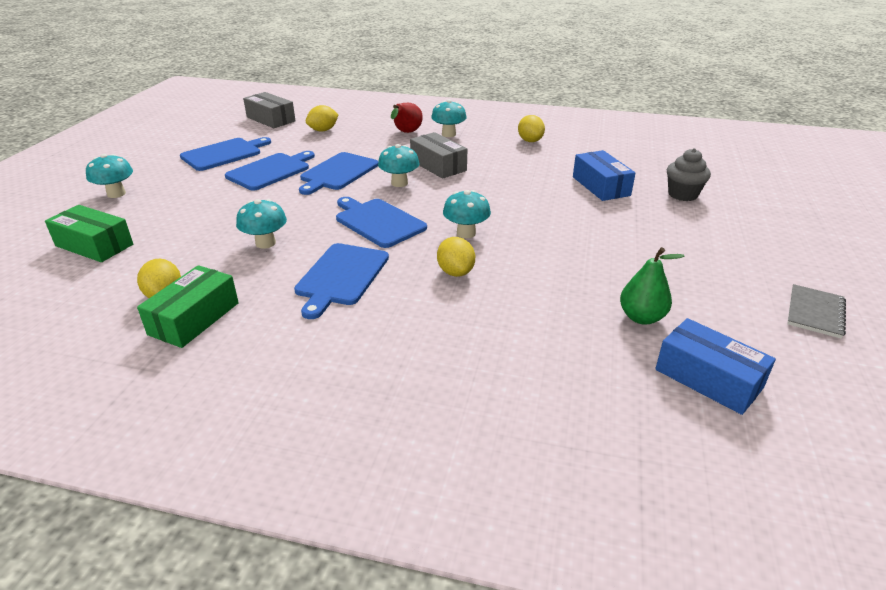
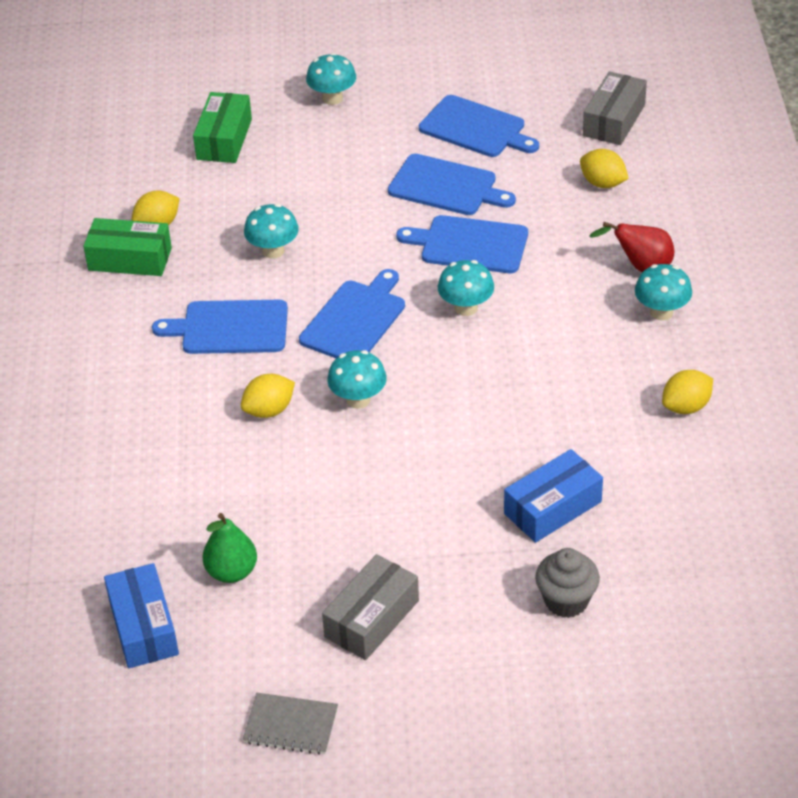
camera: 75 degrees right, 10 degrees up
grey box [410,132,467,179] -> grey box moved to [322,554,419,660]
blue box [655,318,776,415] -> blue box turned 45 degrees counterclockwise [104,563,179,668]

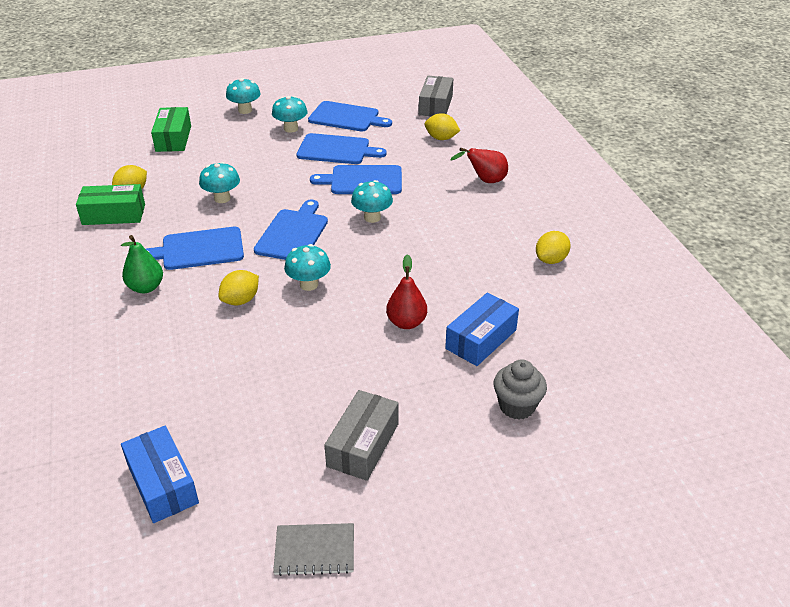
camera: 15 degrees left, 5 degrees down
green pear [202,513,257,583] -> green pear moved to [121,235,163,293]
turquoise mushroom [635,264,692,320] -> turquoise mushroom moved to [272,96,308,133]
none -> red pear [386,254,427,329]

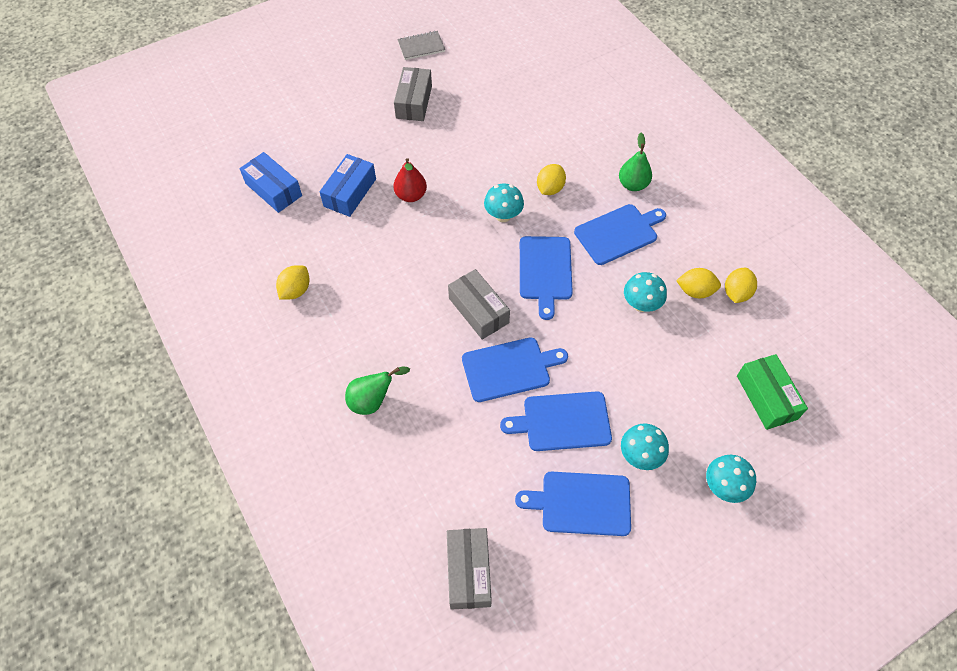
camera: 165 degrees right, 20 degrees up
green box [76,184,145,225] -> none
blue box [121,426,199,523] -> blue box moved to [240,152,302,213]
turquoise mushroom [351,180,393,223] -> grey box [448,269,510,340]
yellow lemon [425,113,460,140] -> yellow lemon moved to [676,268,721,298]
red pear [450,148,508,183] -> green pear [345,367,410,415]
grey cupcake [493,360,547,419] -> none

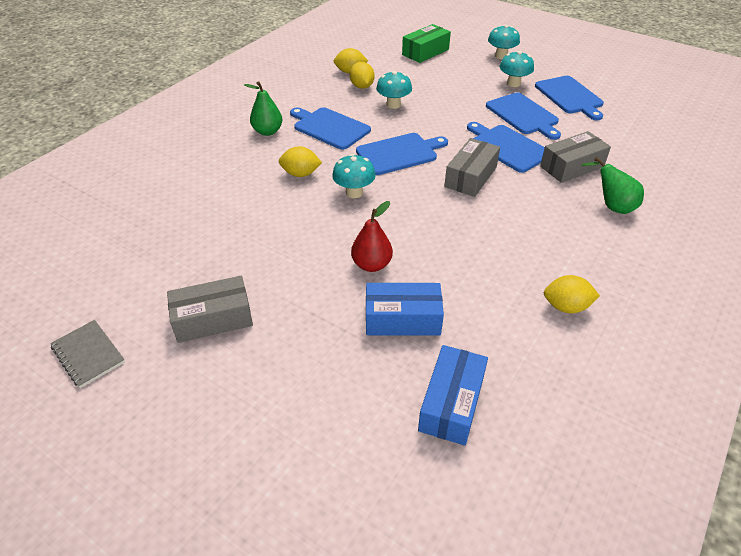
camera: 115 degrees left, 15 degrees down
grey box [447,528,492,610] -> grey box moved to [540,131,611,183]

